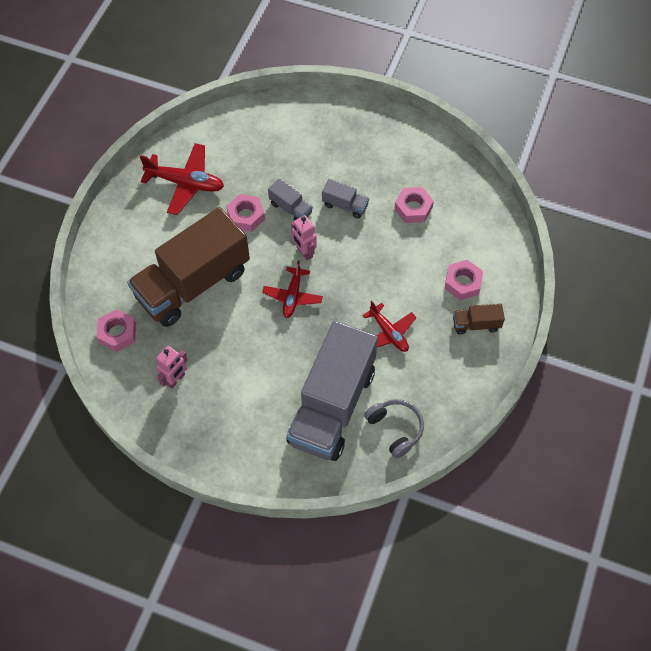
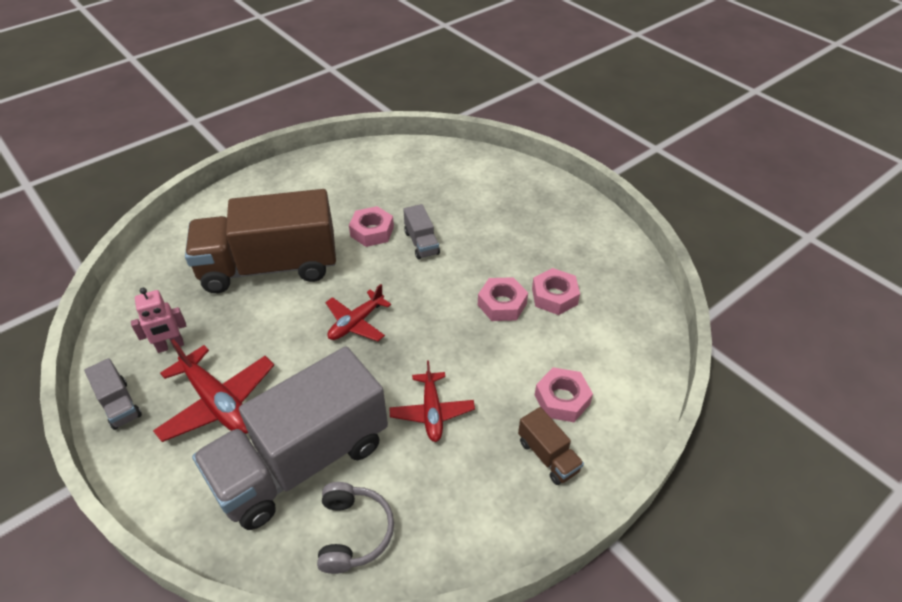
camera: 30 degrees right, 15 degrees down
pink nut [96,309,136,352] -> pink nut moved to [478,277,528,321]
red plane [140,143,224,215] -> red plane moved to [153,339,274,442]
pink robot [291,215,317,261] -> none
grey truck [322,179,369,219] -> grey truck moved to [84,358,142,430]
brown truck [453,304,505,335] -> brown truck turned 150 degrees counterclockwise [518,407,584,485]

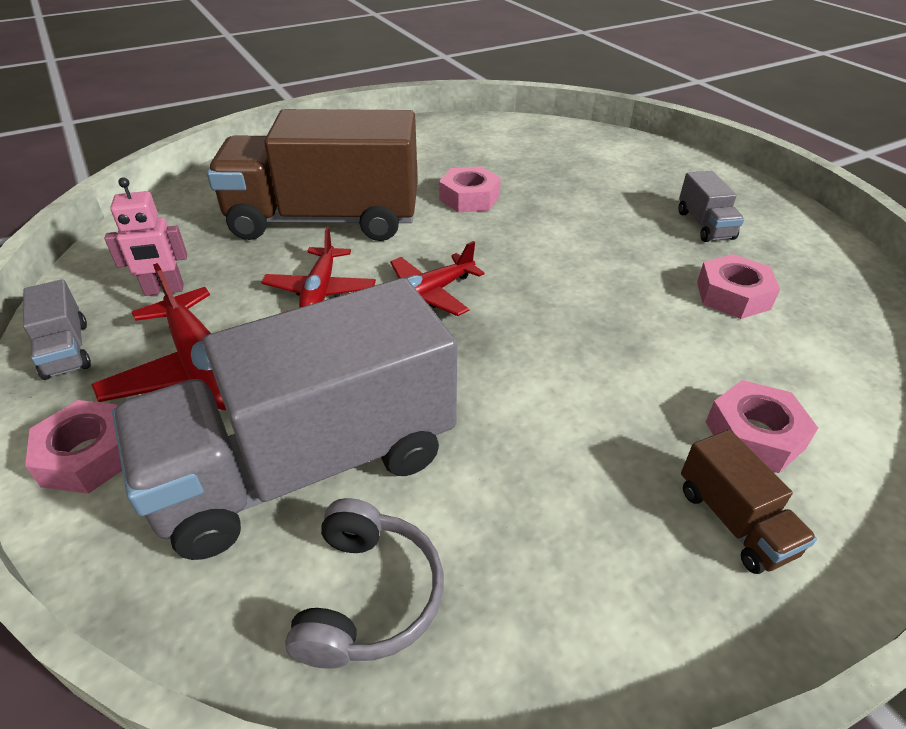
camera: 10 degrees right, 5 degrees down
red plane [389,360,475,442] -> red plane moved to [261,227,376,307]
grey truck [403,204,440,259] -> grey truck moved to [679,171,744,242]
pink nut [478,277,528,321] -> pink nut moved to [25,400,122,494]

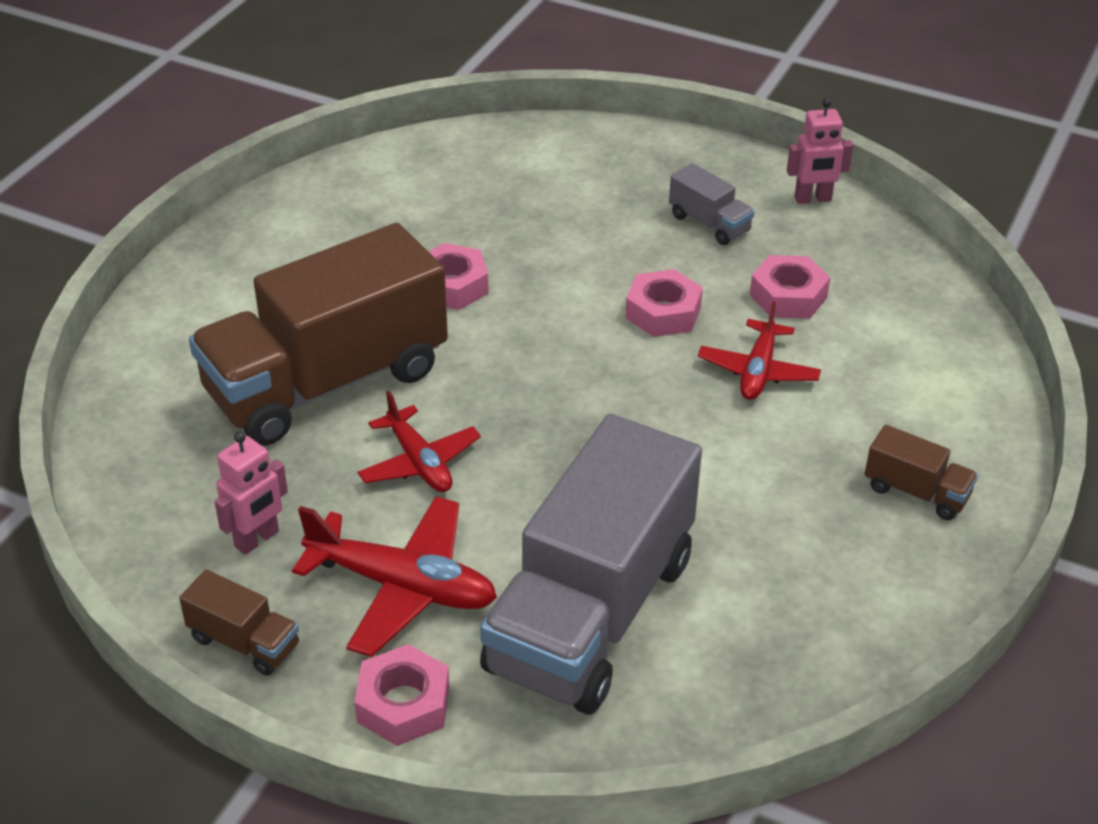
camera: 35 degrees left, 0 degrees up
grey truck [23,279,91,380] -> brown truck [179,570,299,676]
grey headphones [285,498,444,669] -> none
red plane [390,241,484,316] -> red plane moved to [698,301,821,400]
pink nut [706,380,818,473] -> pink nut moved to [625,269,703,337]
none -> pink robot [787,98,853,204]

